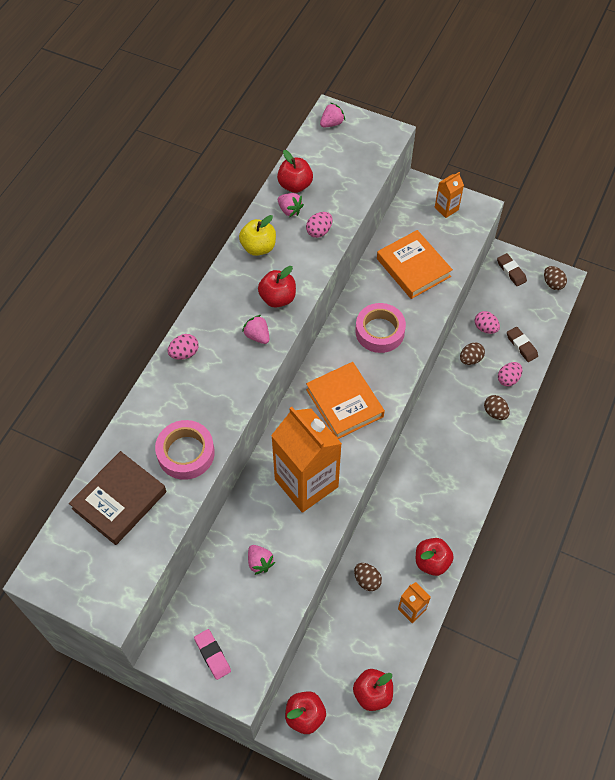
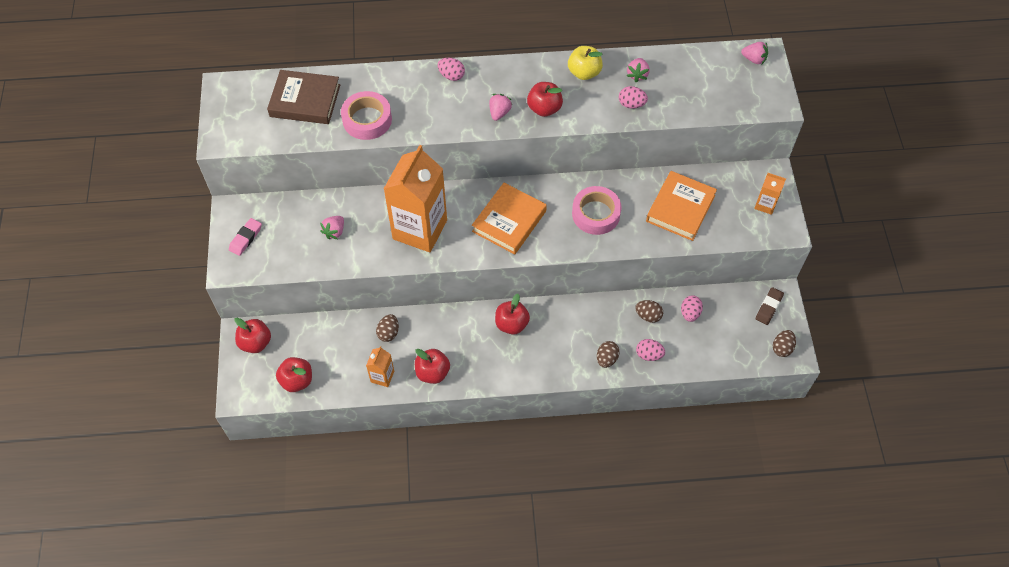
camera: 60 degrees right, 0 degrees up
red apple [277,150,313,193] -> red apple moved to [495,294,530,335]
brown eraser [507,327,538,362] -> none

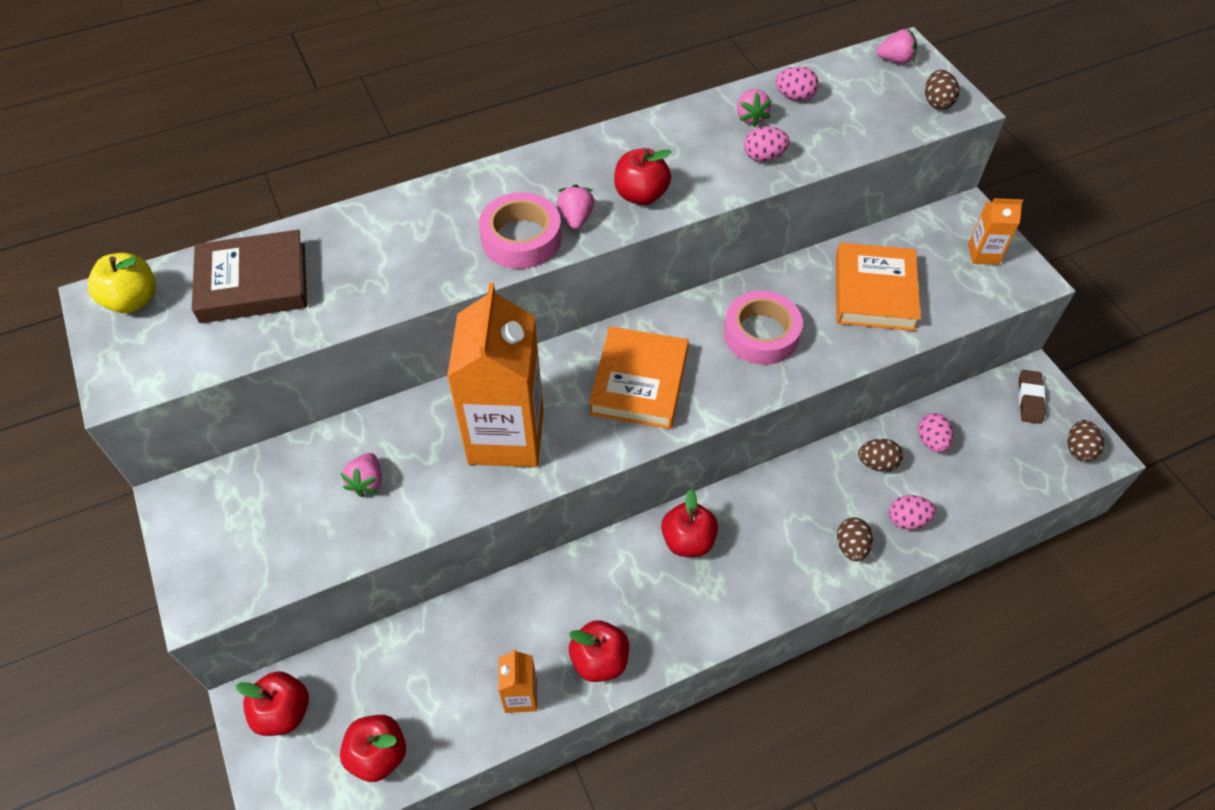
camera: 20 degrees left, 5 degrees down
pink eraser [229,218,262,256] -> none
pink tape [341,91,392,140] -> pink tape moved to [479,192,562,269]
brown egg [376,314,399,342] -> brown egg moved to [925,70,959,110]
pink egg [438,58,465,81] -> pink egg moved to [775,67,819,101]
yellow apple [568,46,603,80] -> yellow apple moved to [88,253,156,313]

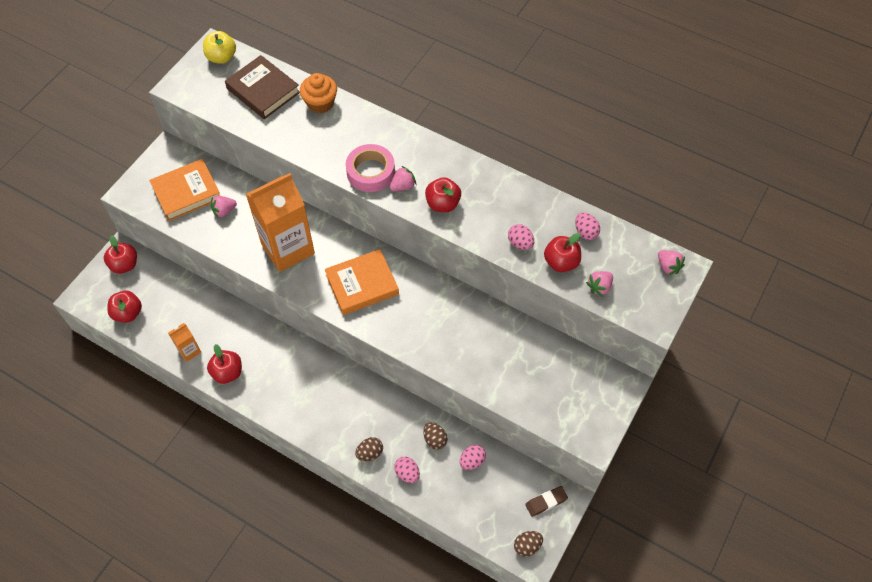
camera: 55 degrees right, 5 degrees up
red apple [661,489,718,557] -> red apple moved to [544,233,581,272]
pink tape [724,291,803,365] -> none
pink strawberry [737,89,772,127] -> pink strawberry moved to [586,271,613,297]
orange book [836,243,921,331] -> orange book moved to [149,159,220,221]
brown egg [925,70,959,110] -> none
orange carton [968,199,1023,265] -> none
none -> orange cupcake [300,73,337,113]

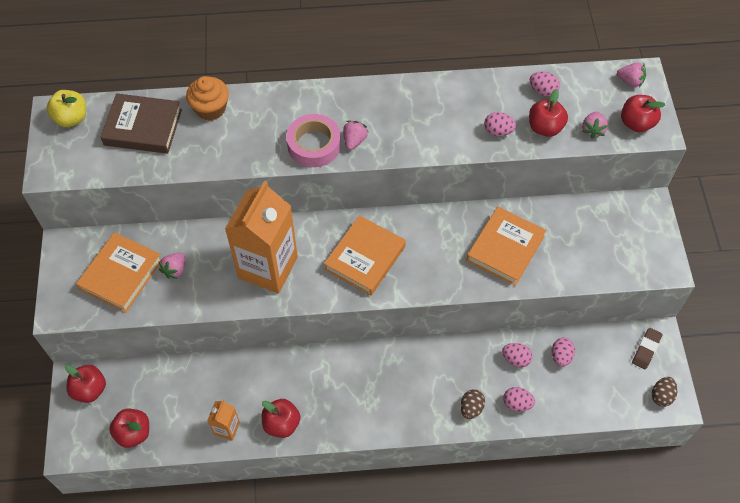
camera: 35 degrees left, 0 degrees up
brown egg [423,422,448,450] -> pink egg [502,343,533,367]
red apple [425,177,461,212] -> red apple moved to [621,95,665,132]
none -> orange book [467,207,546,286]

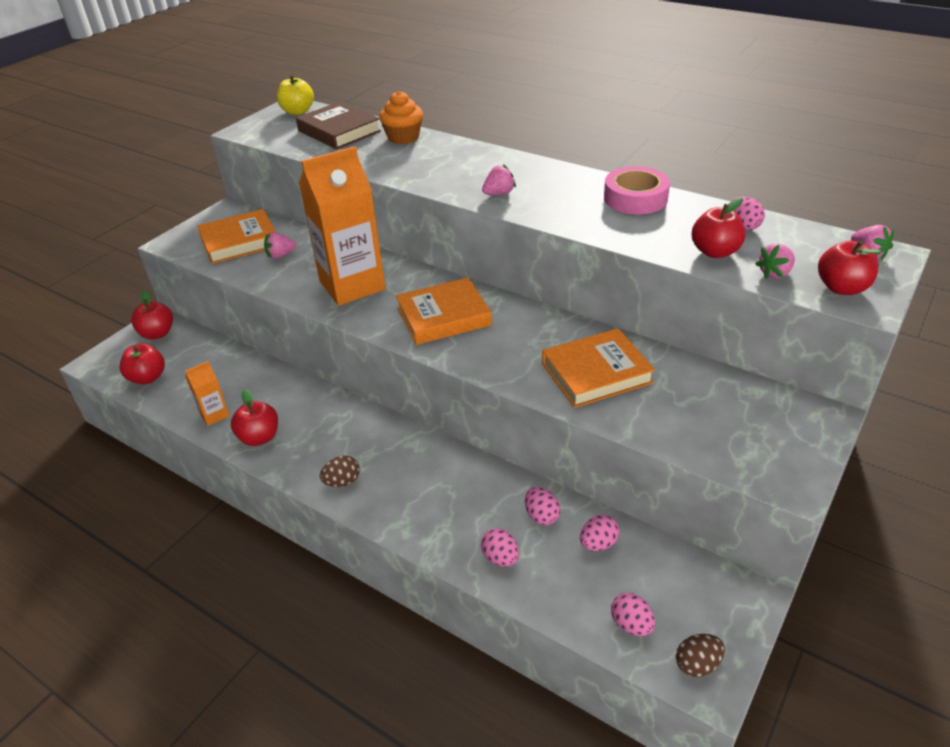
camera: 40 degrees right, 20 degrees down
pink tape [286,114,341,167] -> pink tape moved to [604,166,670,214]
brown egg [460,389,485,419] -> brown egg moved to [320,456,360,487]
pink egg [484,112,516,136] -> pink egg moved to [611,593,655,636]
brown eraser [632,328,663,369] -> none

